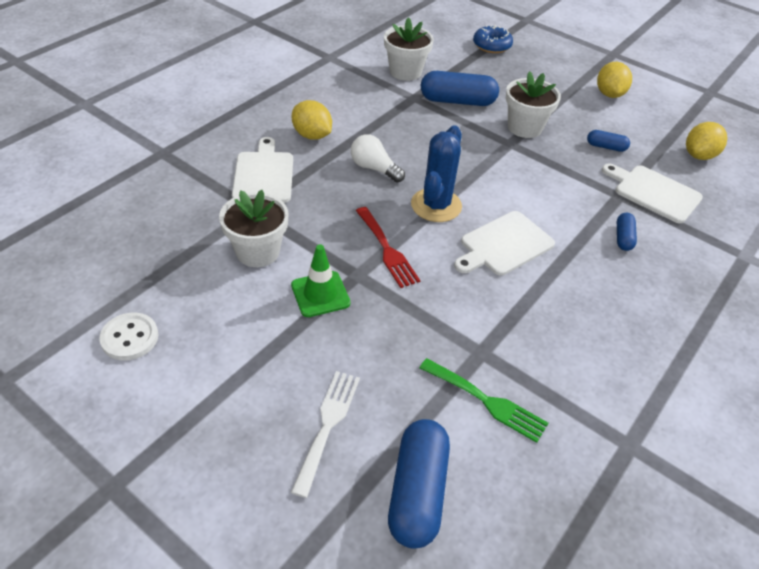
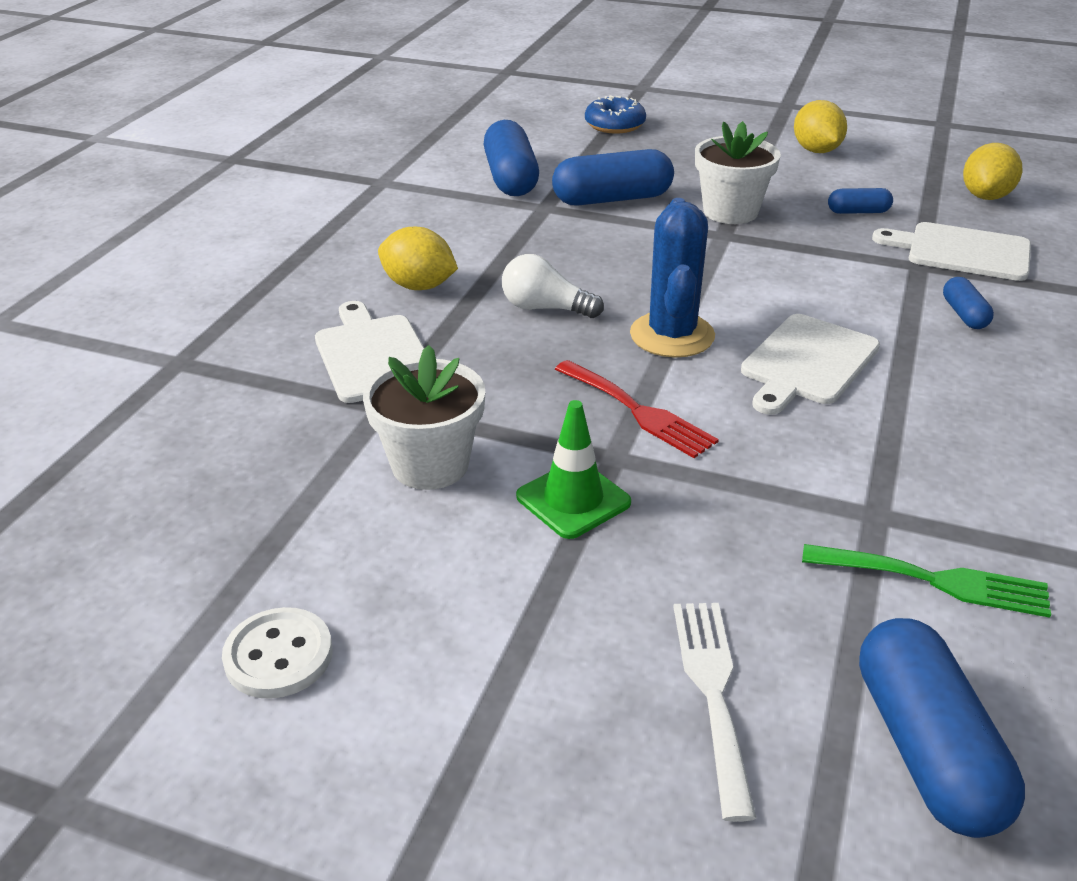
camera: 15 degrees left, 10 degrees down
white flower pot [384,17,434,81] -> blue capsule [484,120,539,196]

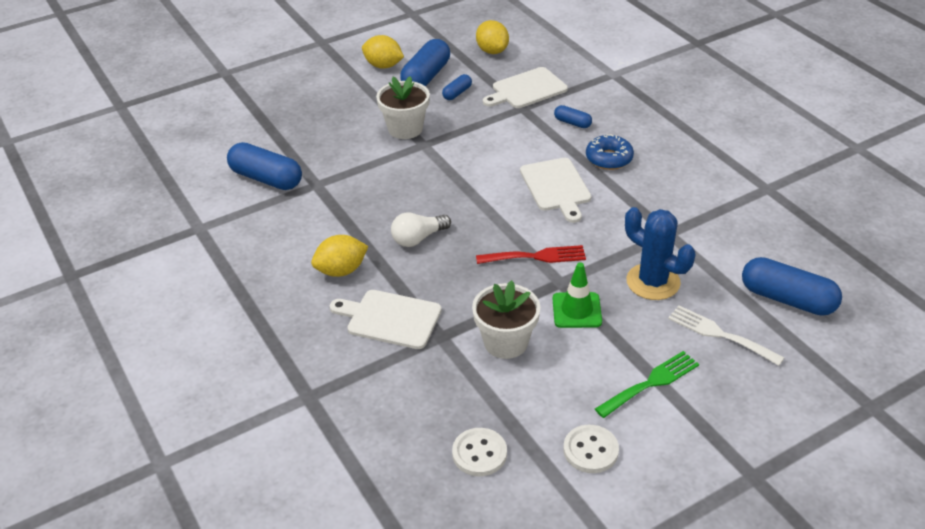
camera: 50 degrees left, 5 degrees up
blue capsule [552,149,674,206] -> blue capsule moved to [400,39,450,87]
blue donut [585,95,646,134] -> blue donut moved to [586,134,634,170]
blue cactus [630,198,715,357] -> blue cactus moved to [625,207,695,300]
green fork [802,544,1051,618] -> green fork moved to [595,351,699,418]
none -> white button [452,428,507,476]

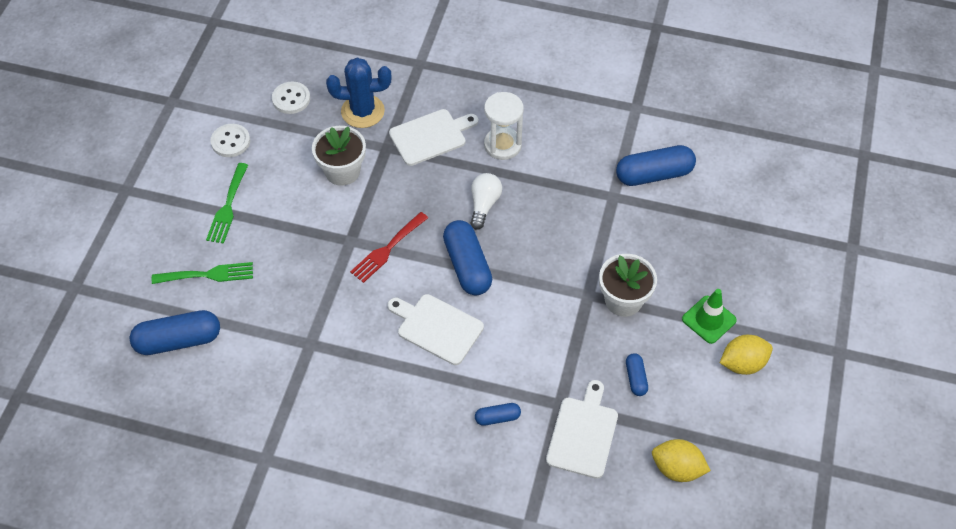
camera: 135 degrees right, 15 degrees up
yellow lemon [311,235,368,277] -> white hourglass [484,92,524,160]
blue capsule [400,39,450,87] -> blue capsule moved to [443,220,492,296]
green traffic cone [553,262,602,328] -> green traffic cone moved to [682,289,737,344]
blue donut [586,134,634,170] -> none
blue cactus [625,207,695,300] -> blue cactus moved to [326,58,391,128]
white fork [668,305,785,366] -> green fork [152,262,253,284]

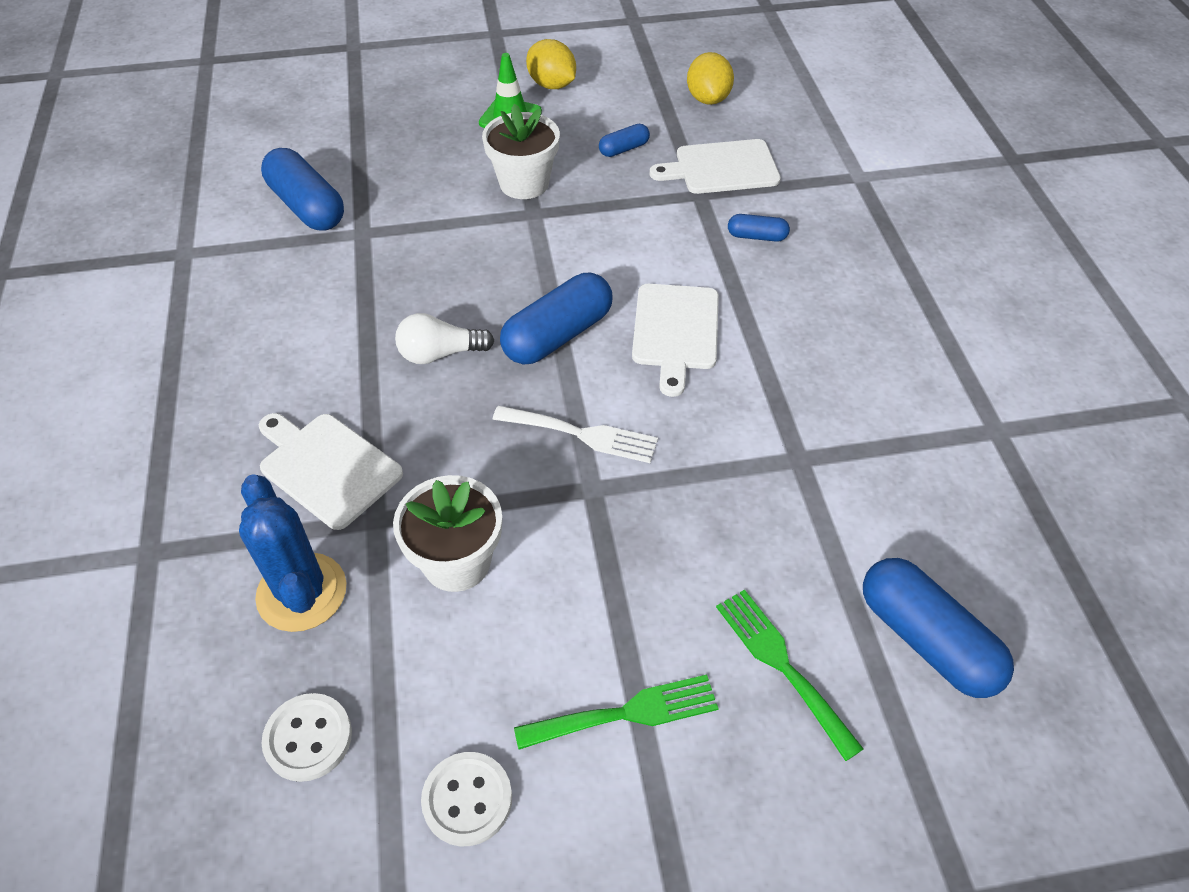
camera: 115 degrees left, 5 degrees down
red fork [350,212,428,283] -> white fork [492,406,658,463]
blue capsule [475,403,521,426] -> blue capsule turned 45 degrees counterclockwise [728,214,790,242]
white hourglass [484,92,524,160] -> none

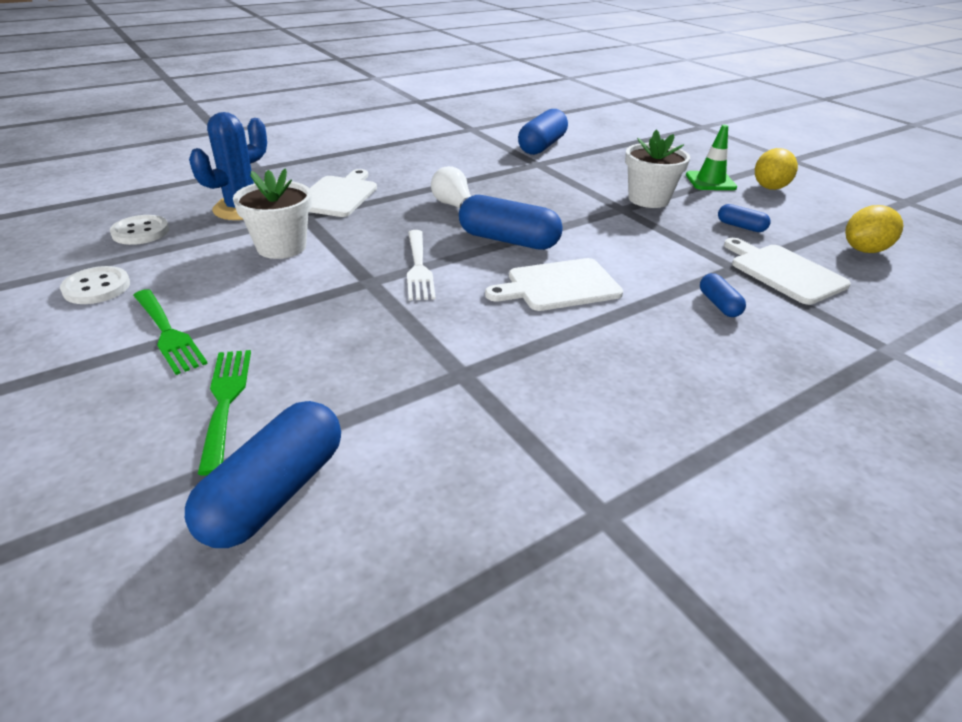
camera: 65 degrees right, 15 degrees down
green fork [716,589,864,761] -> green fork turned 45 degrees counterclockwise [198,350,251,476]

